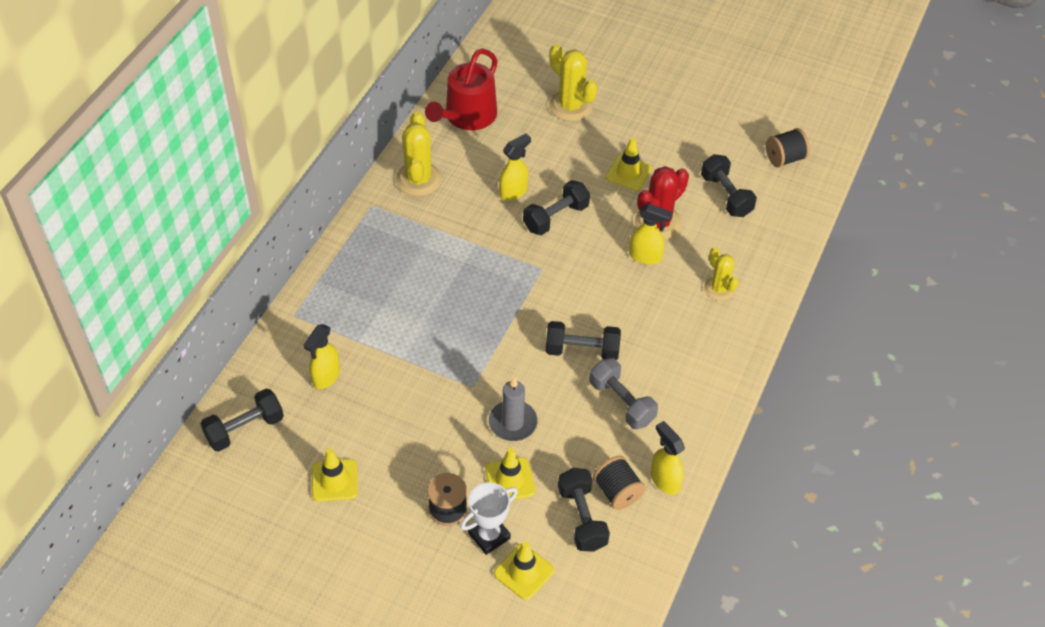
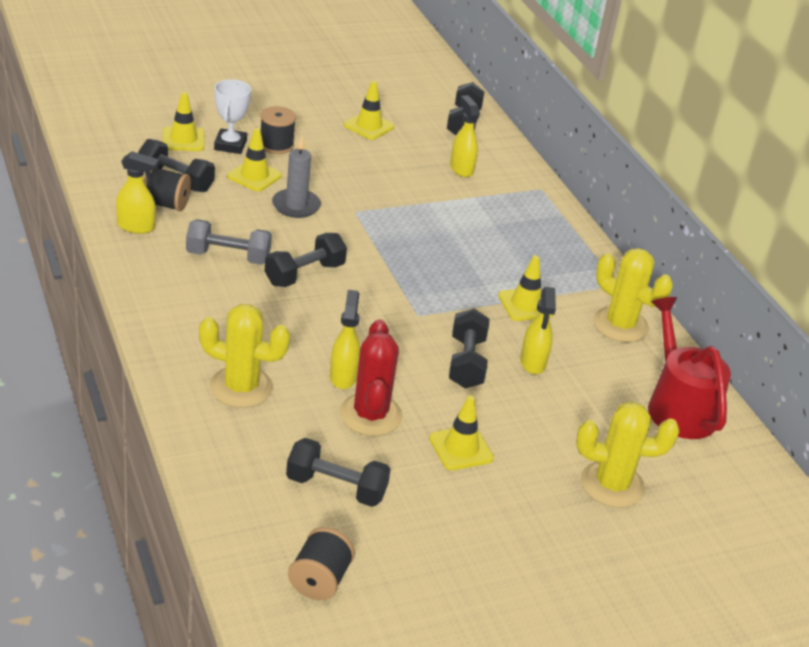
camera: 130 degrees right, 15 degrees down
yellow spray bottle [629,204,672,265] -> yellow spray bottle turned 120 degrees clockwise [330,290,361,389]
yellow cactus [704,247,739,301] -> yellow cactus [199,304,290,408], size x1.58
none -> yellow traffic cone [498,255,553,321]

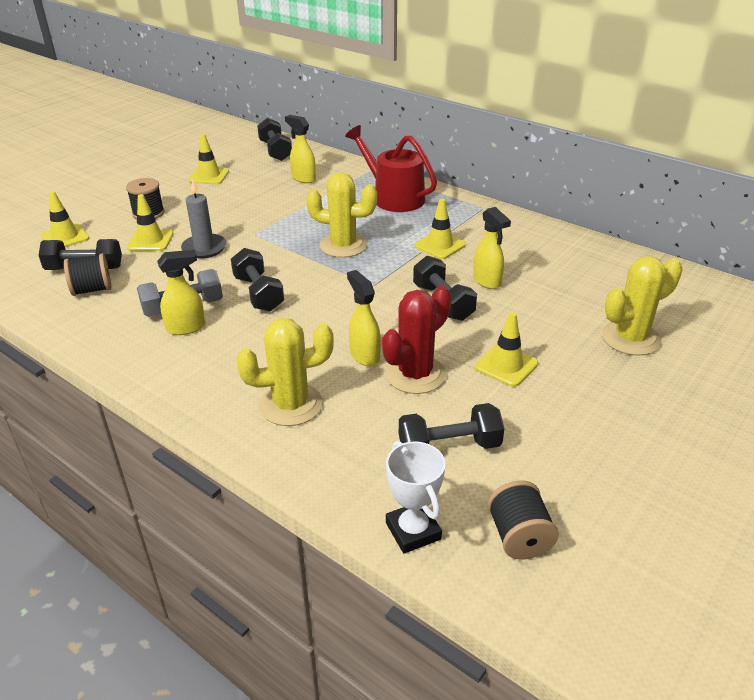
camera: 25 degrees left, 0 degrees up
yellow spray bottle [116,151,159,234] -> yellow spray bottle moved to [157,250,205,335]
white trophy [214,79,251,154] -> white trophy moved to [386,441,445,554]
black dumbbell [265,233,347,287] -> black dumbbell turned 45 degrees counterclockwise [231,248,284,311]
red cactus [339,319,403,436] -> red cactus turned 75 degrees clockwise [382,286,451,394]
yellow cactus [593,248,673,342] -> yellow cactus moved to [306,172,377,258]
red watering can [648,297,731,439] -> red watering can moved to [345,125,437,212]

